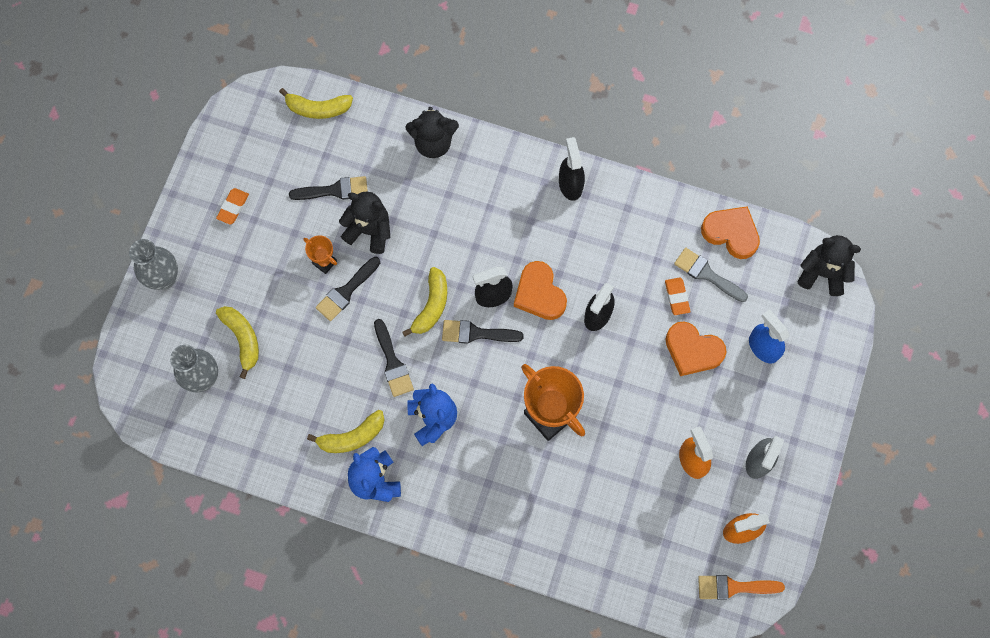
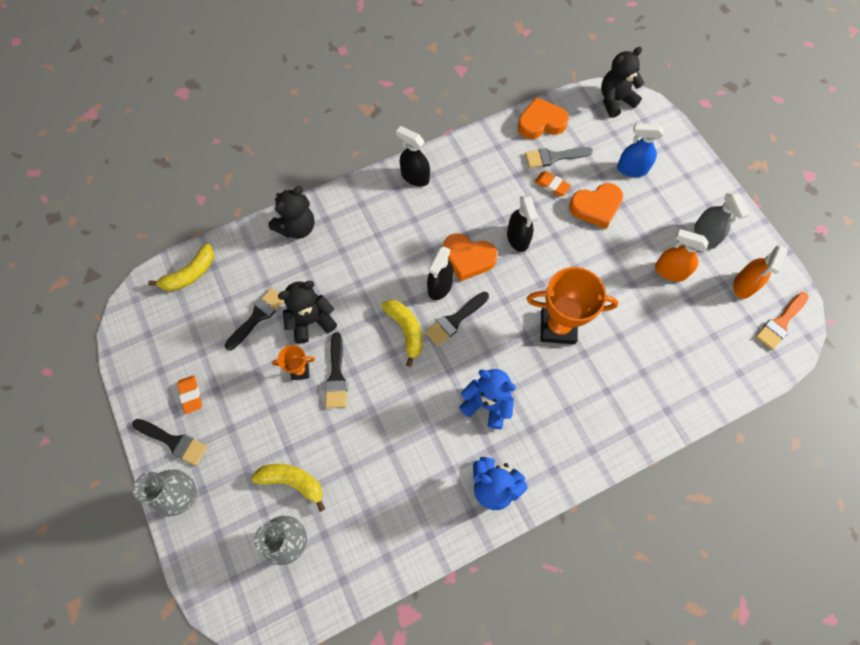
camera: 45 degrees left, 5 degrees down
yellow banana [307,410,384,453] -> none
black brush [374,319,414,397] -> black brush moved to [132,419,208,466]

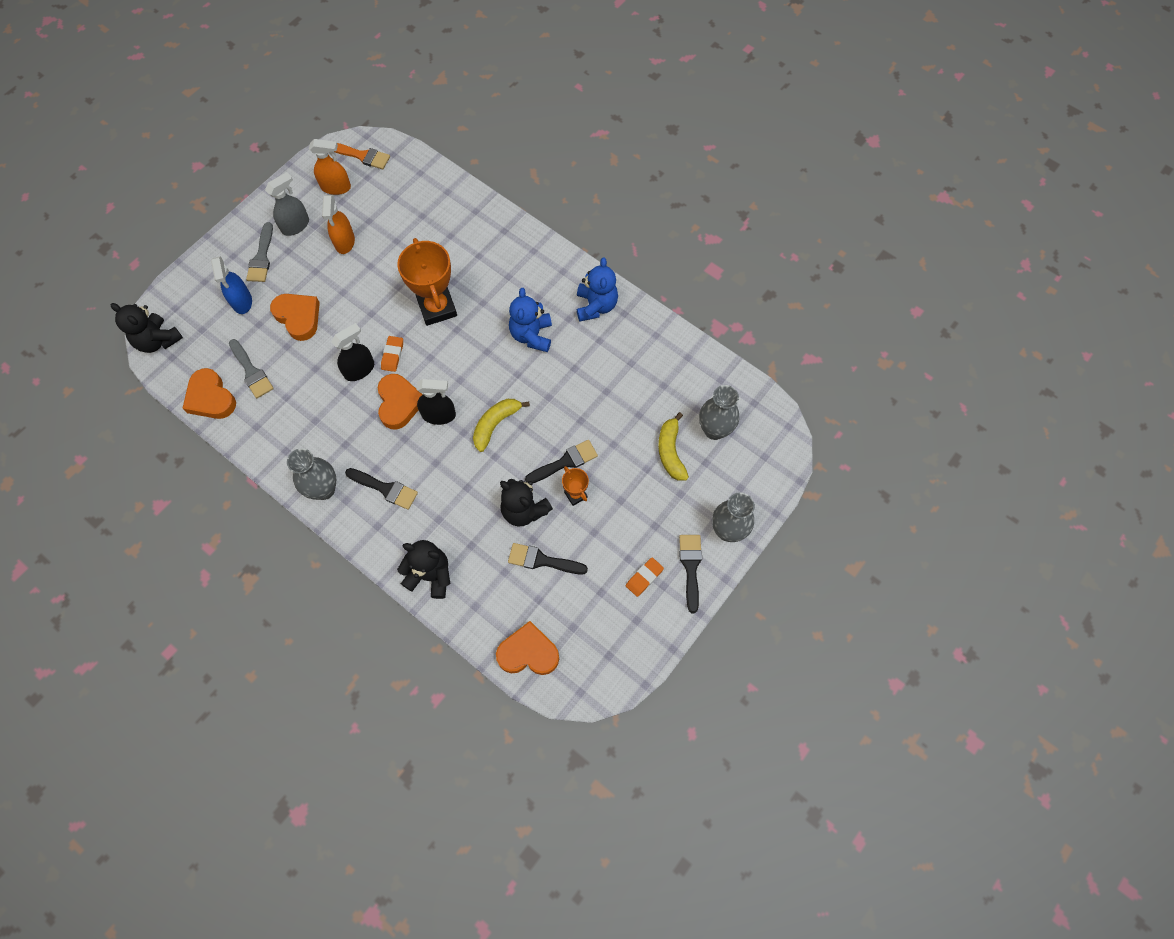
camera: 115 degrees left, 0 degrees up
yellow banana [148,244,214,291] -> orange heart [496,621,559,675]
black spray bottle [396,126,430,186] -> grey vase [287,448,336,500]
black brush [425,292,489,346] -> black brush moved to [345,468,418,510]
orange eraser [534,171,571,196] -> orange eraser moved to [381,336,403,372]
none -> grey brush [246,222,273,282]

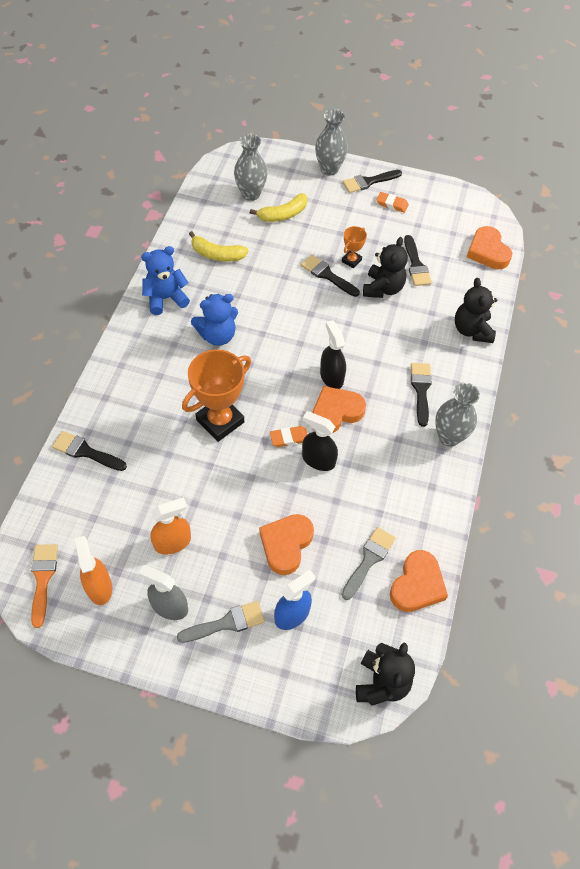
camera: 115 degrees left, 10 degrees down
yellow banana [473,399,530,452] -> yellow banana moved to [189,231,249,262]
none -> black brush [52,431,127,471]

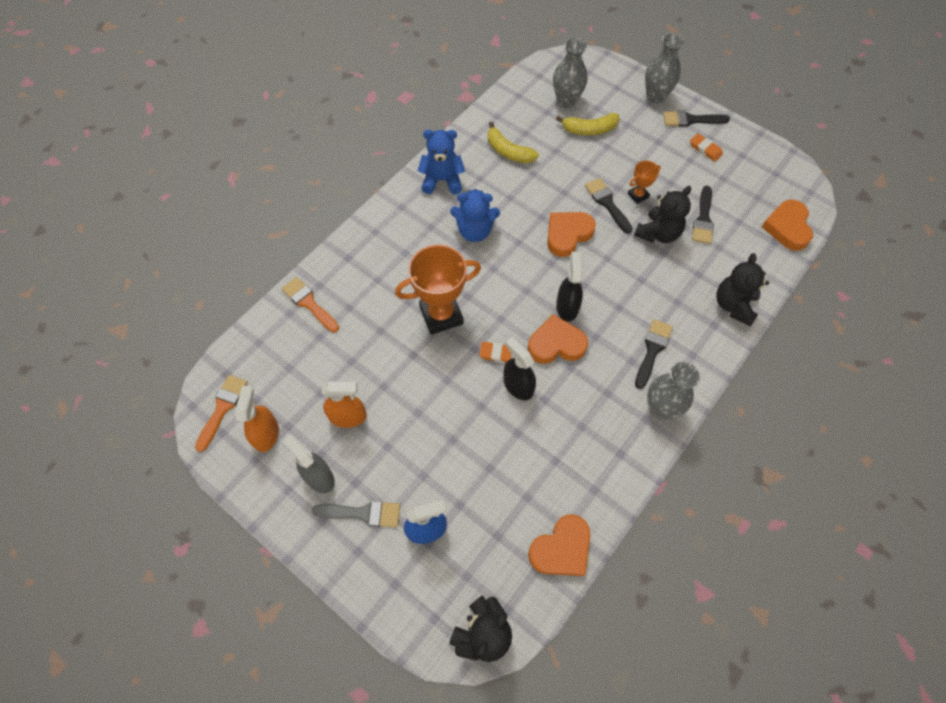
camera: 25 degrees right, 5 degrees up
black brush [52,431,127,471] -> orange brush [282,277,339,332]
orange heart [259,514,314,575] -> orange heart moved to [547,212,596,257]
grey brush [342,527,396,600] -> none

